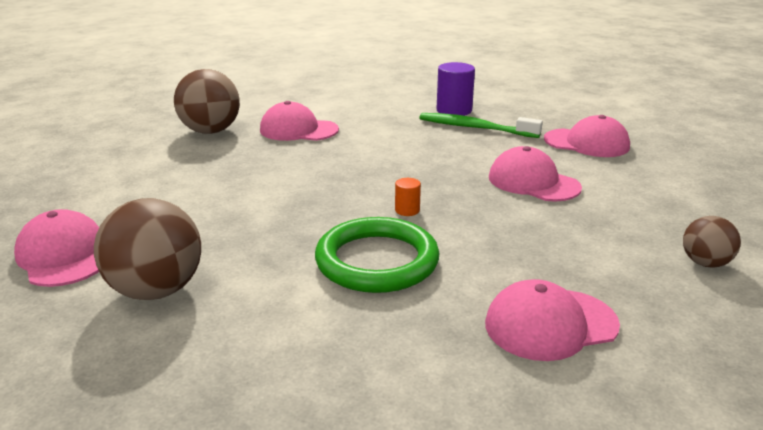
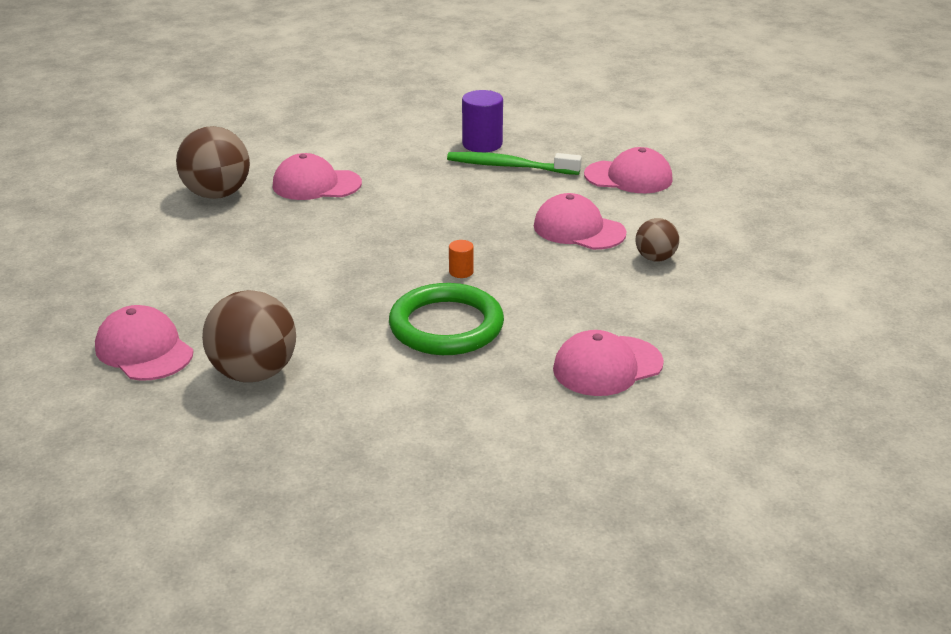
camera: 10 degrees left, 5 degrees up
brown ball [683,216,741,268] -> brown ball moved to [635,218,679,261]

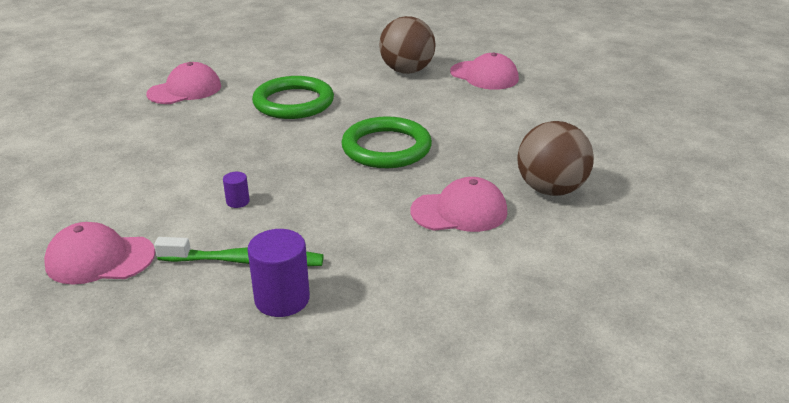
camera: 170 degrees right, 0 degrees up
orange cylinder [449,240,474,278] -> none
pink cap [534,193,626,250] -> none
brown ball [635,218,679,261] -> none
none -> purple cylinder [223,172,250,208]
none -> green ring [341,116,432,168]

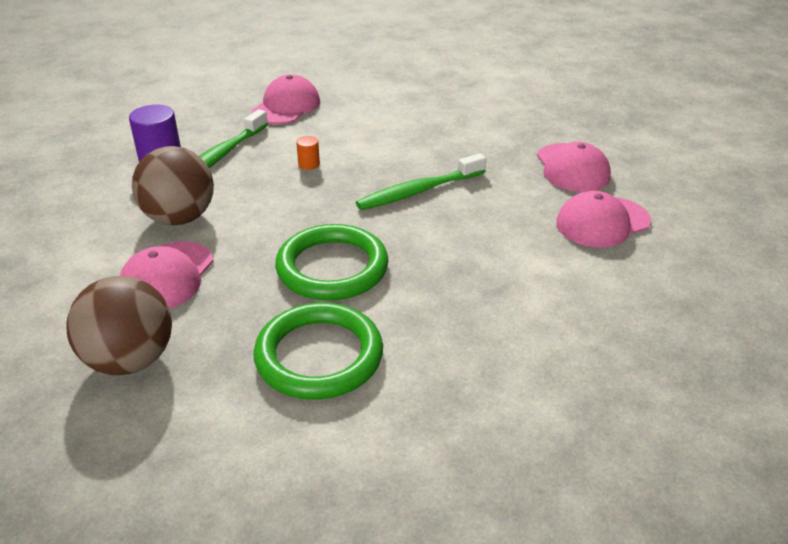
camera: 115 degrees right, 5 degrees up
purple cylinder [223,172,250,208] -> orange cylinder [296,136,320,170]
green ring [252,76,334,119] -> green ring moved to [253,303,383,400]
brown ball [379,16,436,74] -> brown ball moved to [132,146,214,225]
pink cap [450,53,519,90] -> pink cap moved to [556,191,651,248]
none -> green toothbrush [356,153,486,210]

